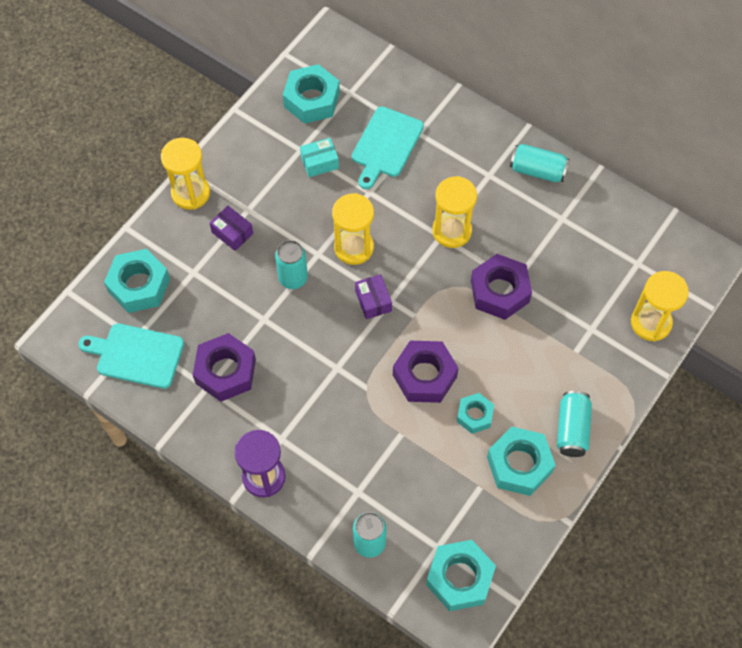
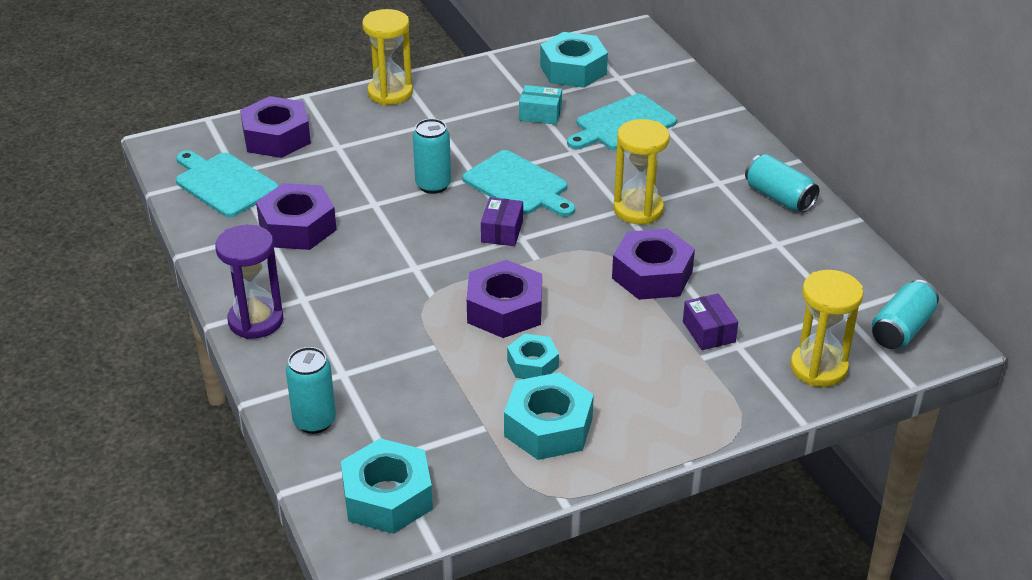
camera: 30 degrees right, 25 degrees down
turquoise nut [104,249,170,313] -> purple nut [240,96,311,158]
purple box [210,206,253,251] -> purple box moved to [683,293,738,350]
yellow hourglass [332,193,374,265] -> turquoise cutting board [462,150,575,217]
turquoise can [557,391,592,457] -> turquoise can moved to [872,280,939,349]

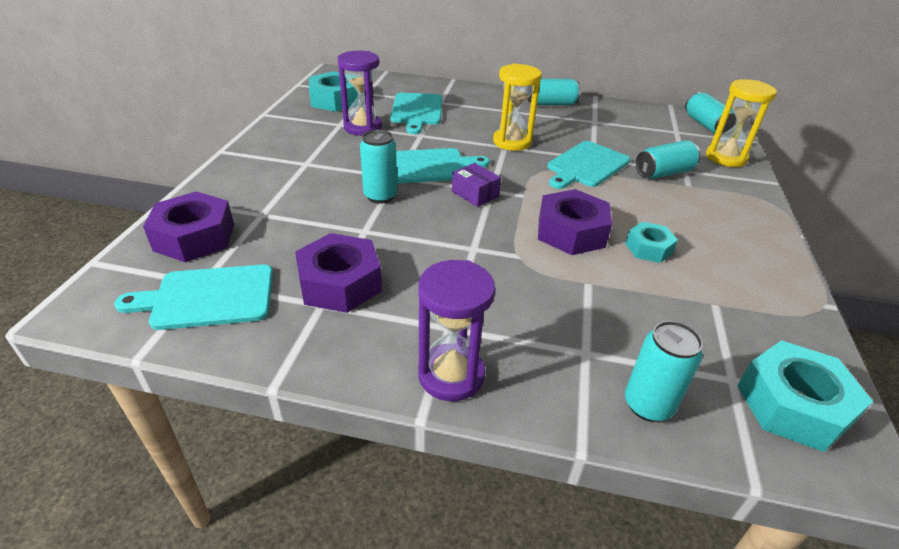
camera: 55 degrees left, 0 degrees up
yellow hourglass [362,9,413,105] -> none
turquoise nut [504,372,594,460] -> none
turquoise box [519,85,562,125] -> purple hourglass [338,51,382,136]
purple nut [612,229,695,300] -> turquoise cutting board [547,141,631,189]
purple box [683,293,738,350] -> turquoise can [636,140,701,179]

